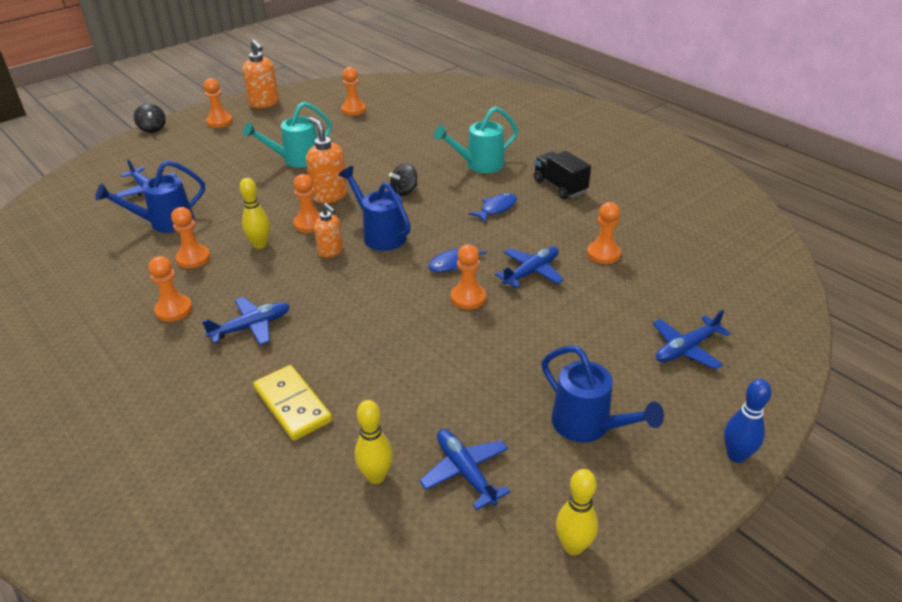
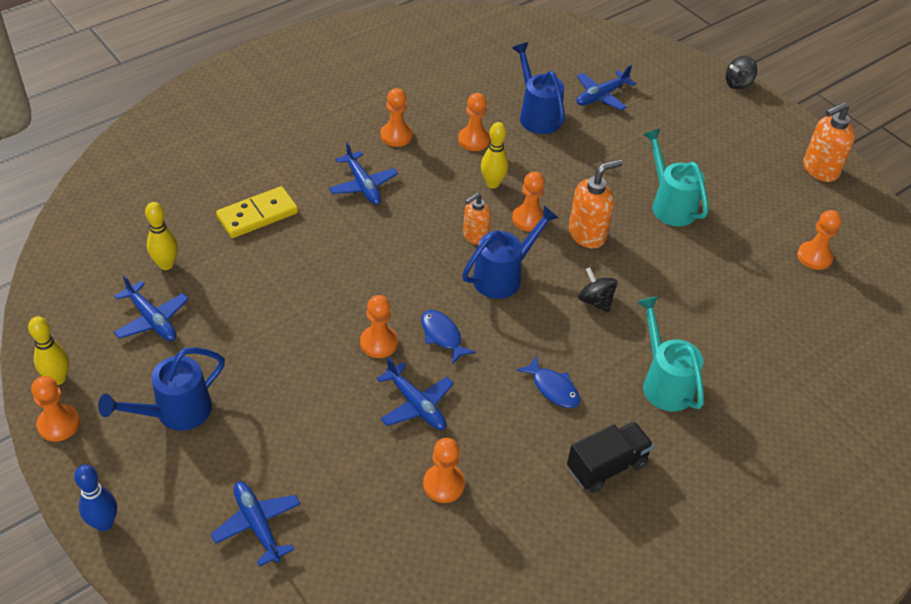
camera: 90 degrees right, 10 degrees up
orange pawn [204,78,233,128] -> orange pawn moved to [31,376,80,442]
blue plane [419,429,510,510] -> blue plane turned 75 degrees clockwise [114,275,189,341]

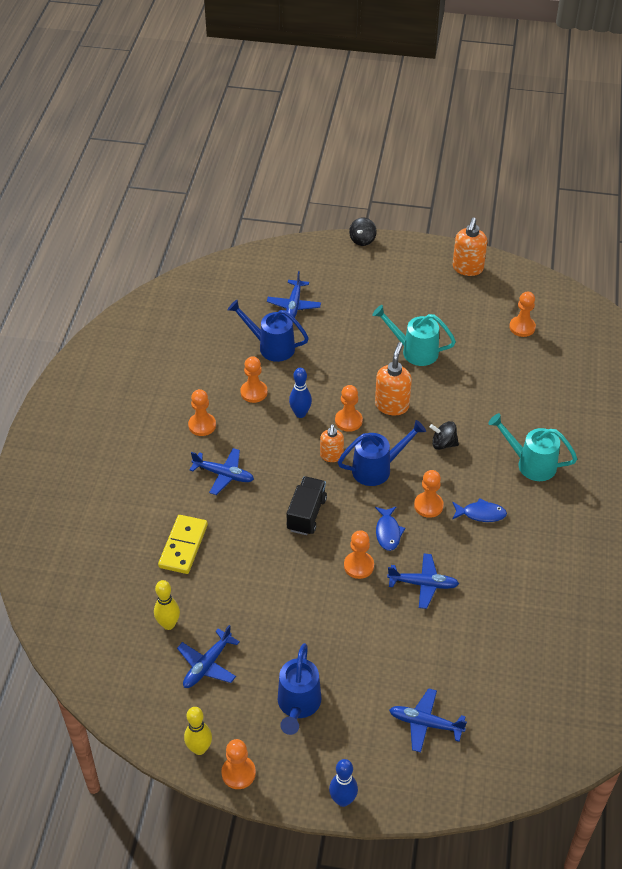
camera: 40 degrees left, 0 degrees up
blue plane [114,275,189,341] -> blue plane turned 120 degrees clockwise [177,625,240,688]
blue fish [421,310,476,365] -> blue fish turned 105 degrees counterclockwise [375,506,405,551]
orange pawn [423,438,465,503] -> orange pawn moved to [414,470,444,518]
blue watering can [462,206,559,299] -> blue watering can turned 60 degrees clockwise [338,420,426,486]
yellow bowling pin [481,122,508,188] -> blue bowling pin [289,368,312,418]
black truck [567,422,654,493] -> black truck moved to [287,476,327,535]

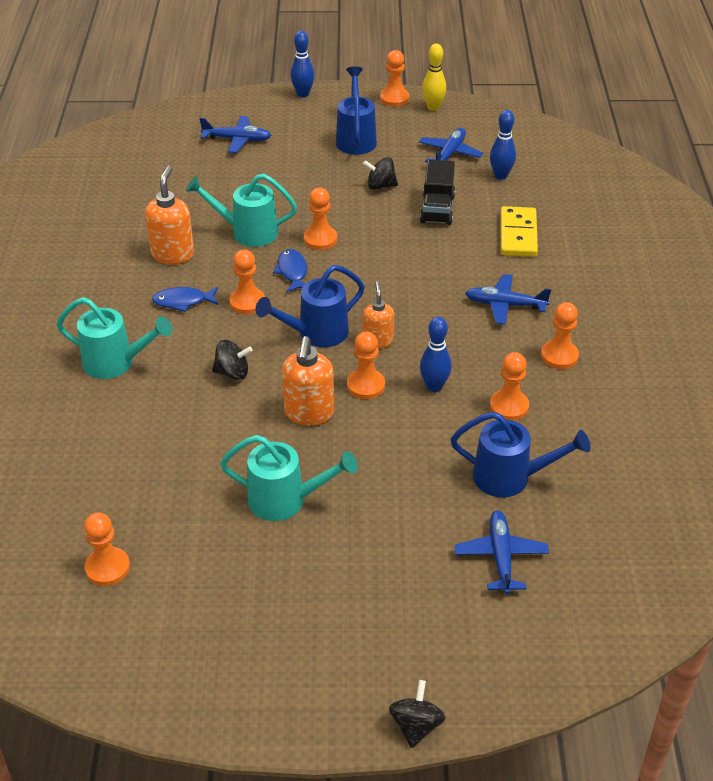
camera: 170 degrees right, 5 degrees down
yellow bowling pin [154,580,180,630] -> blue bowling pin [490,110,516,180]
black truck [287,476,327,535] -> black truck moved to [420,160,455,225]
blue plane [387,553,459,609] -> turquoise watering can [186,174,297,247]
orange soap dispenser [453,218,487,276] -> orange soap dispenser moved to [145,166,194,264]
none -> black spinning top [363,157,398,190]

